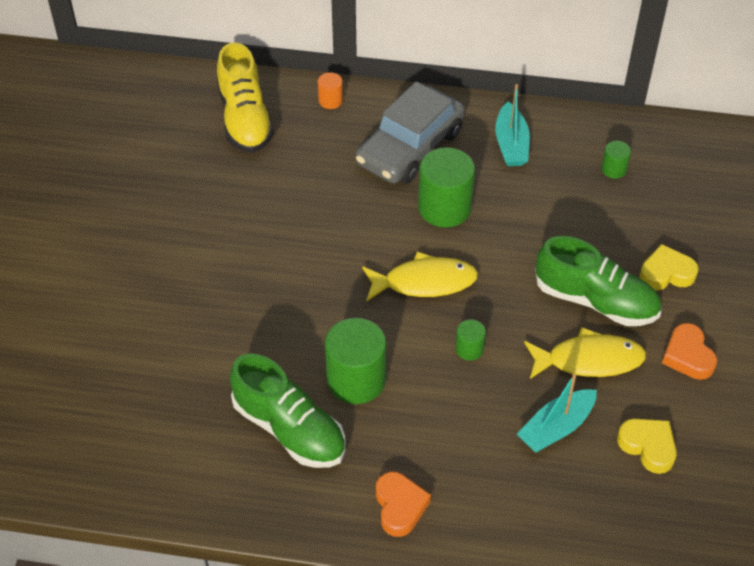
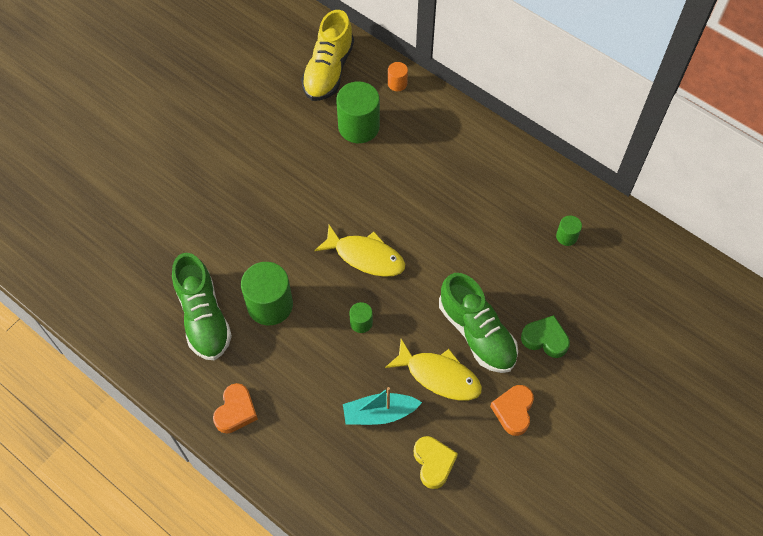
camera: 30 degrees right, 10 degrees up
grey car [356,82,465,184] -> none
green cylinder [418,147,475,228] -> green cylinder moved to [336,81,380,143]
turquoise boat [495,84,530,166] -> none
yellow heart [639,244,699,291] -> green heart [521,315,570,358]

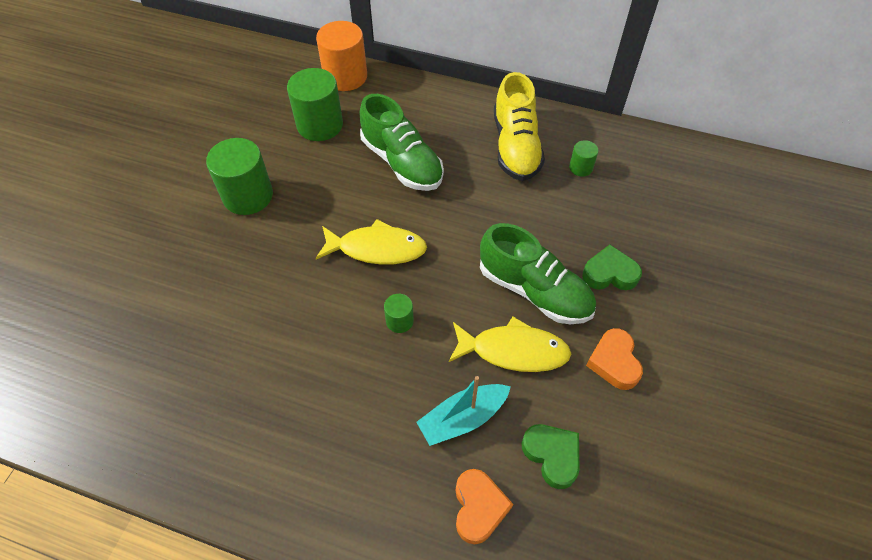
camera: 20 degrees left, 5 degrees down
green shoe [172,253,232,360] -> green shoe moved to [359,94,444,191]
orange heart [213,383,258,434] -> orange heart moved to [456,469,513,544]
green cylinder [241,262,293,325] -> green cylinder moved to [206,138,273,215]
yellow shoe [301,10,354,101] -> yellow shoe moved to [494,72,545,181]
orange cylinder [388,62,408,91] -> orange cylinder [316,21,367,91], size x2.05
yellow heart [414,436,458,489] -> green heart [522,424,580,489]

